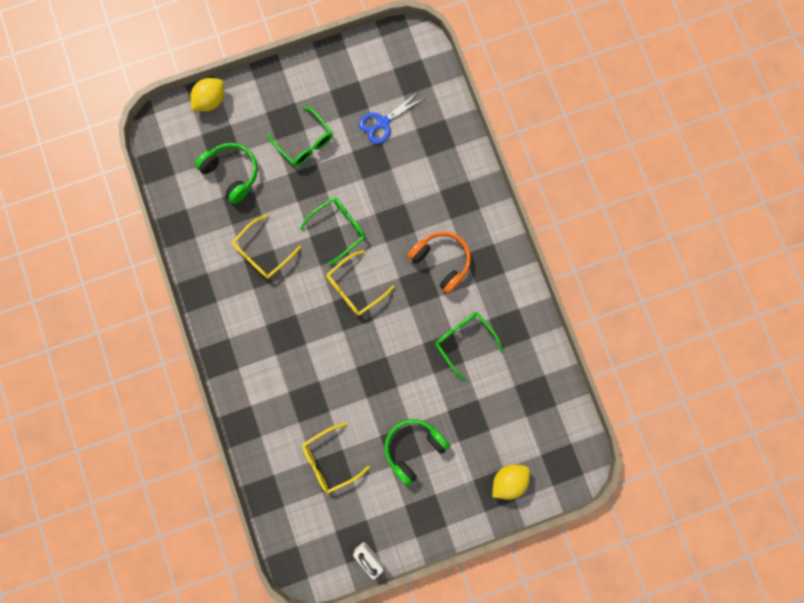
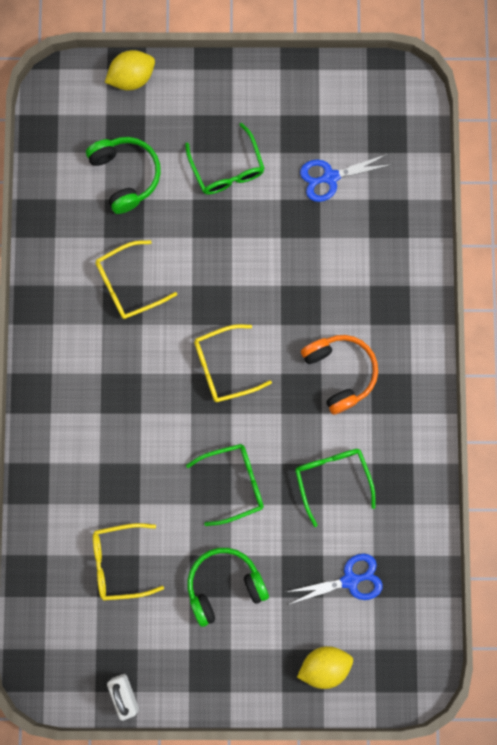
camera: 20 degrees right, 0 degrees up
green glasses [300,197,366,266] -> green glasses moved to [186,444,264,526]
none -> blue scissors [287,554,383,604]

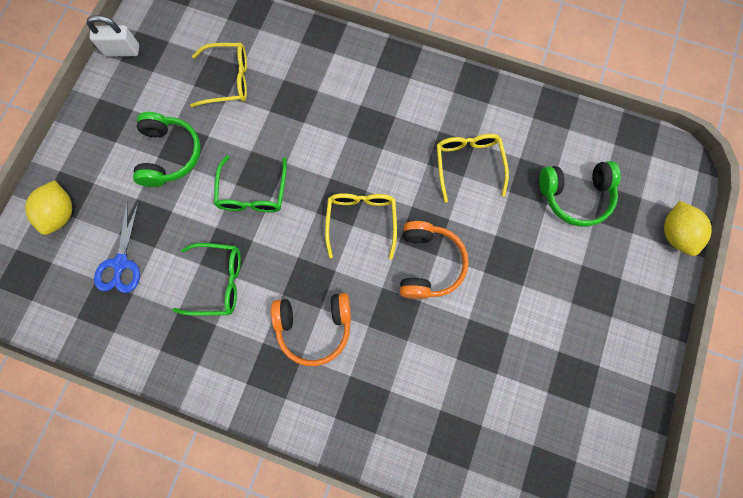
camera: 110 degrees right, 5 degrees down
yellow glasses [93,523,164,601] -> yellow glasses turned 75 degrees clockwise [190,43,247,107]
green glasses [185,123,265,195] -> none
blue scissors [300,154,393,202] -> none
none -> orange headphones [400,221,469,299]

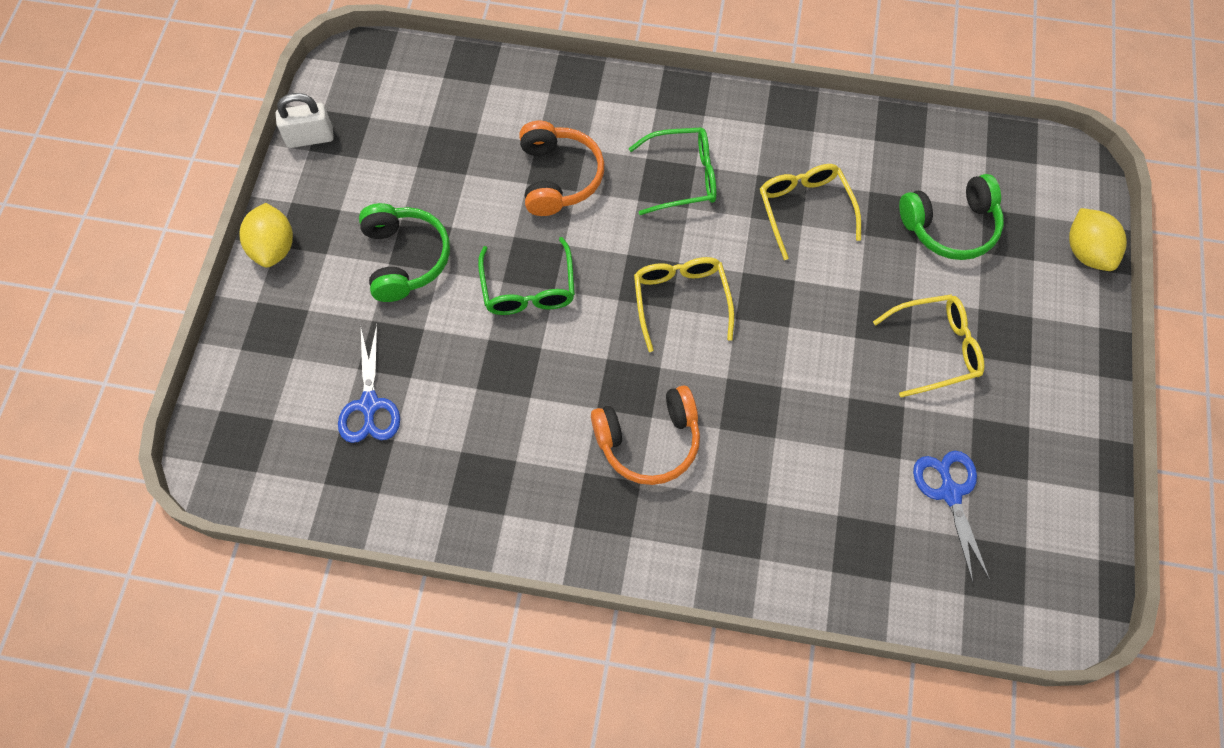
camera: 10 degrees left, 10 degrees down
yellow lemon [25,180,72,235] -> yellow lemon moved to [239,203,293,268]
green glasses [172,243,241,316] -> green glasses moved to [628,127,716,215]
yellow glasses [190,43,247,107] -> yellow glasses moved to [873,294,985,397]
orange headphones [400,221,469,299] -> orange headphones moved to [519,121,604,216]
none -> blue scissors [913,451,990,583]

